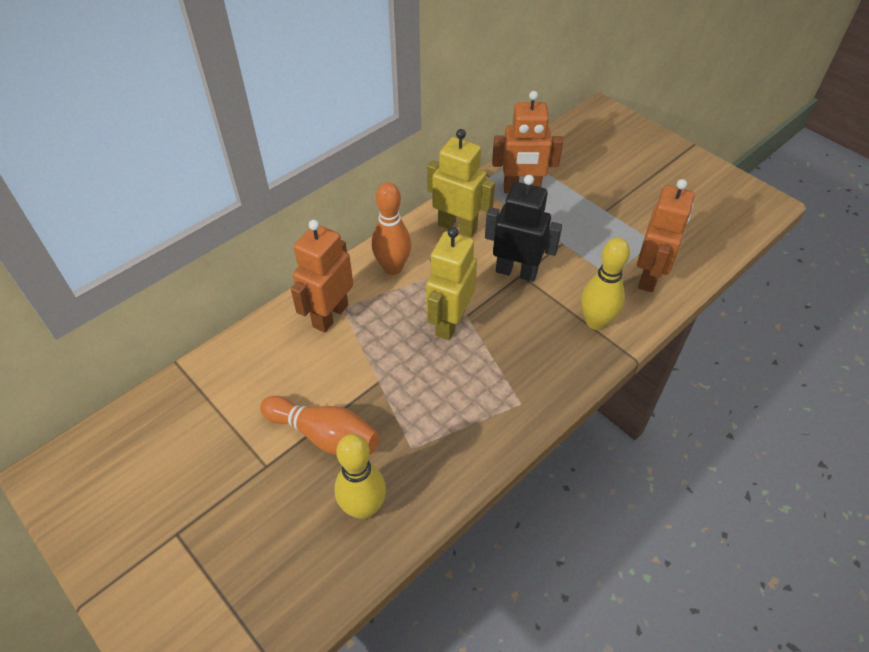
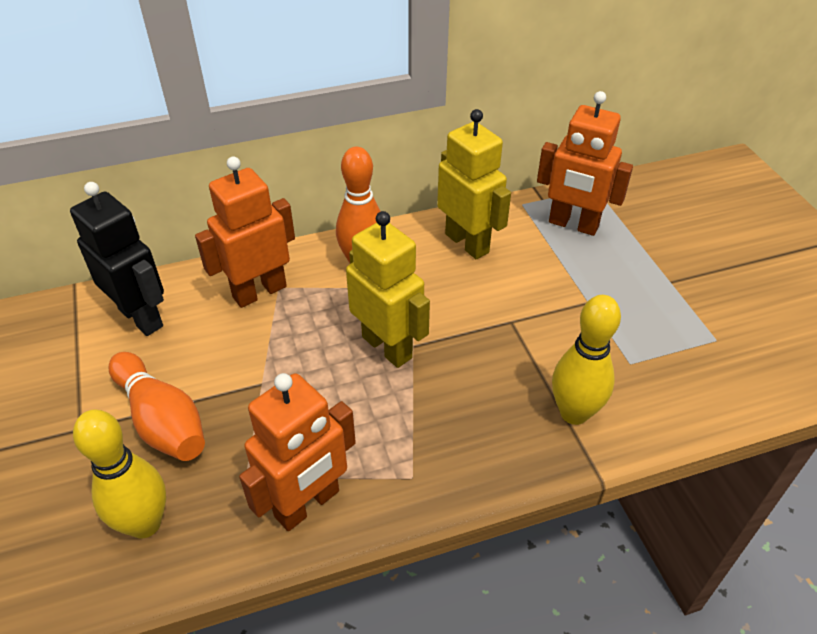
camera: 25 degrees right, 5 degrees down
yellow robot [426,227,477,340] -> yellow robot turned 90 degrees clockwise [346,211,430,368]
black robot [485,175,562,282] -> black robot moved to [70,182,164,336]
orange robot [637,179,695,292] -> orange robot moved to [239,373,356,531]

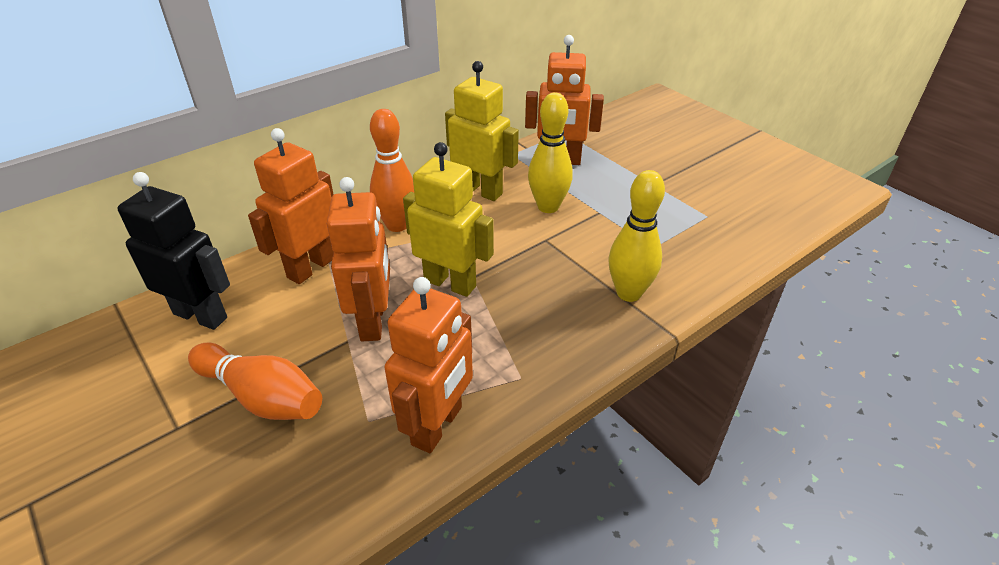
camera: 20 degrees left, 5 degrees down
yellow bowling pin [73,410,166,538] -> yellow bowling pin moved to [528,92,573,213]
none -> orange robot [327,177,390,341]

